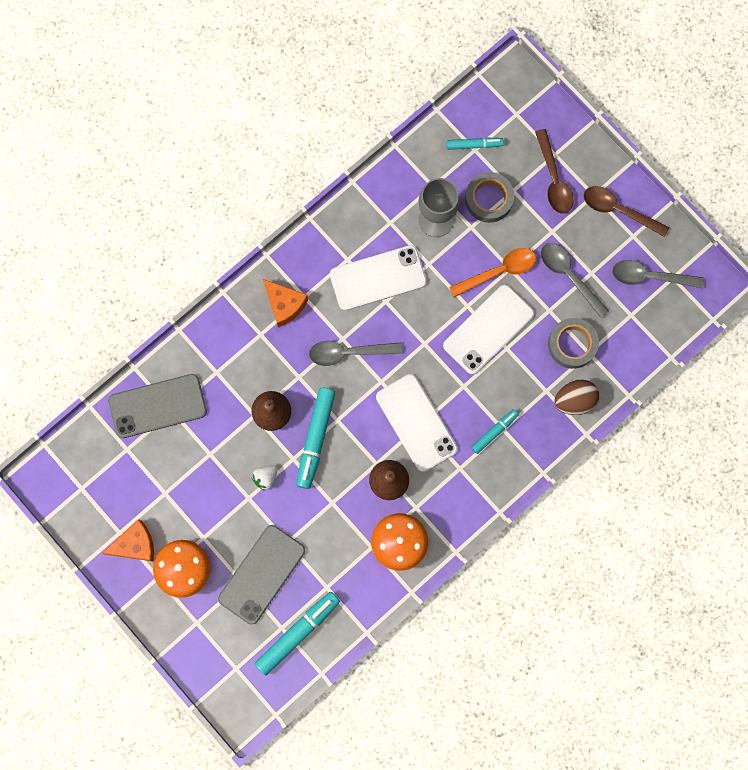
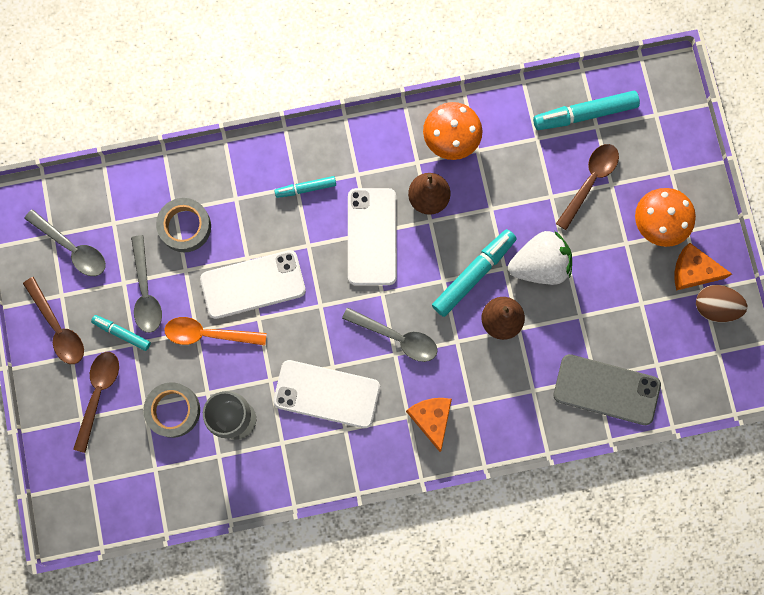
camera: 150 degrees left, 0 degrees up
grey phone [218,525,305,625] -> brown spoon [556,144,619,230]
white strawberry [252,465,277,491] -> white strawberry [508,231,572,285], size x2.17
turquoise marker [447,138,504,150] -> turquoise marker moved to [91,315,151,351]
brown egg [554,380,599,415] -> brown egg moved to [696,285,747,322]

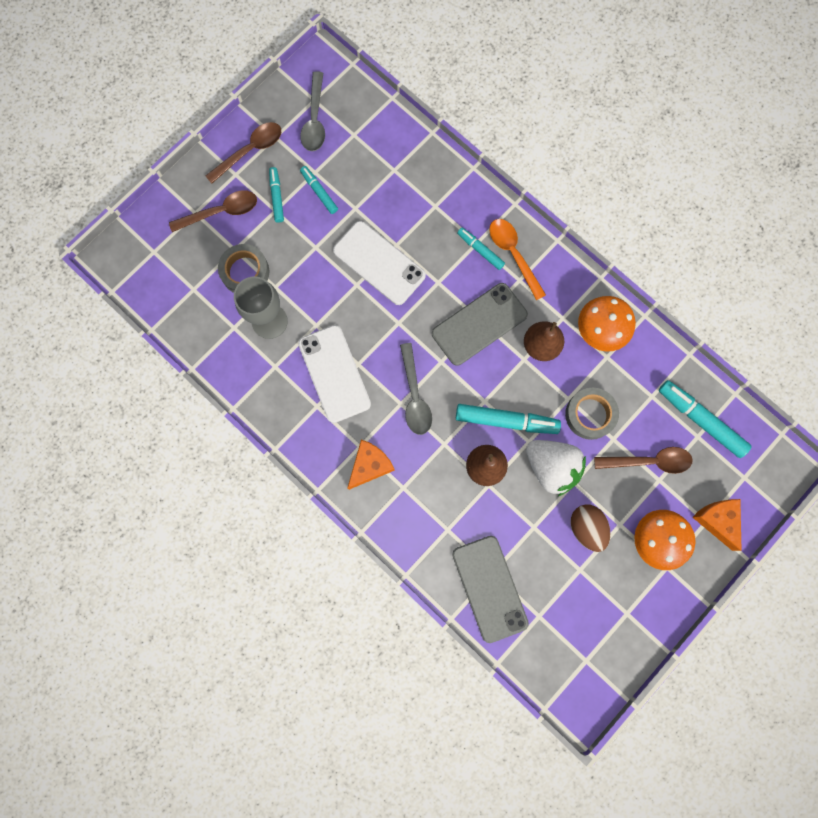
camera: 55 degrees right, 0 degrees up
brown spoon [23,277,84,364] -> brown spoon turned 150 degrees counterclockwise [205,122,281,184]
grey spoon [131,235,162,333] -> turquoise marker [300,166,338,214]
grey tape [156,198,211,252] -> grey tape moved to [565,388,619,440]
orange spoon [164,317,267,345] -> orange spoon moved to [489,219,546,300]
white phone [348,188,397,285] -> grey phone [432,283,528,366]
orange cheese [674,243,732,291] -> orange cheese moved to [692,499,742,551]
brown egg [696,285,747,322] -> brown egg moved to [570,504,610,552]

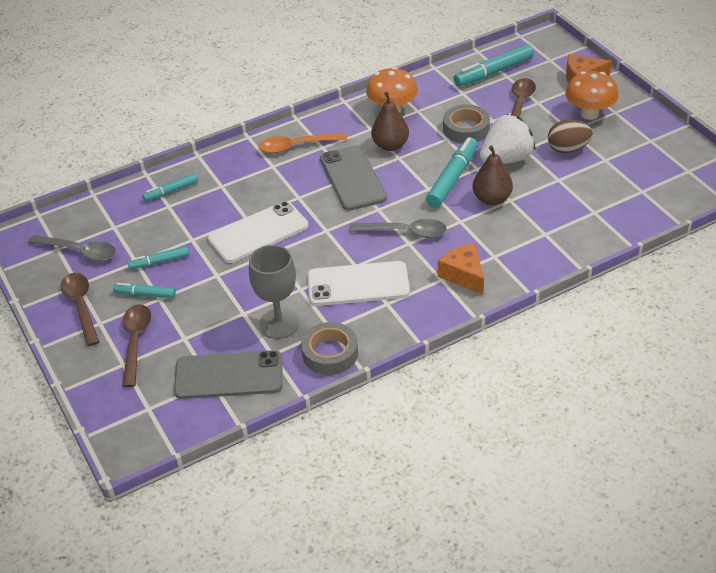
camera: 70 degrees left, 35 degrees down
grey tape [218,244,269,293] -> grey tape moved to [301,322,358,375]
grey phone [452,536,529,643] -> grey phone moved to [174,350,283,399]
turquoise marker [457,228,505,270] -> turquoise marker moved to [142,173,198,201]

